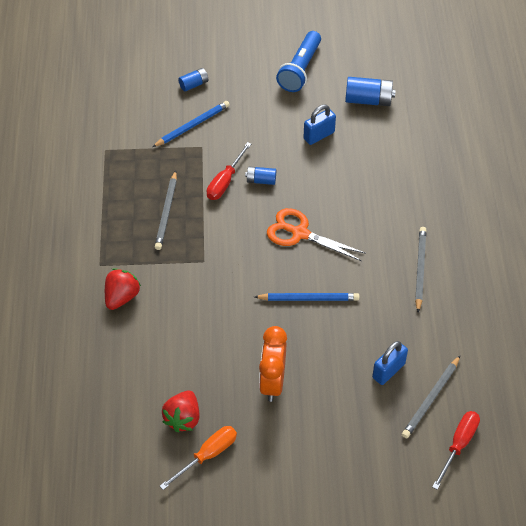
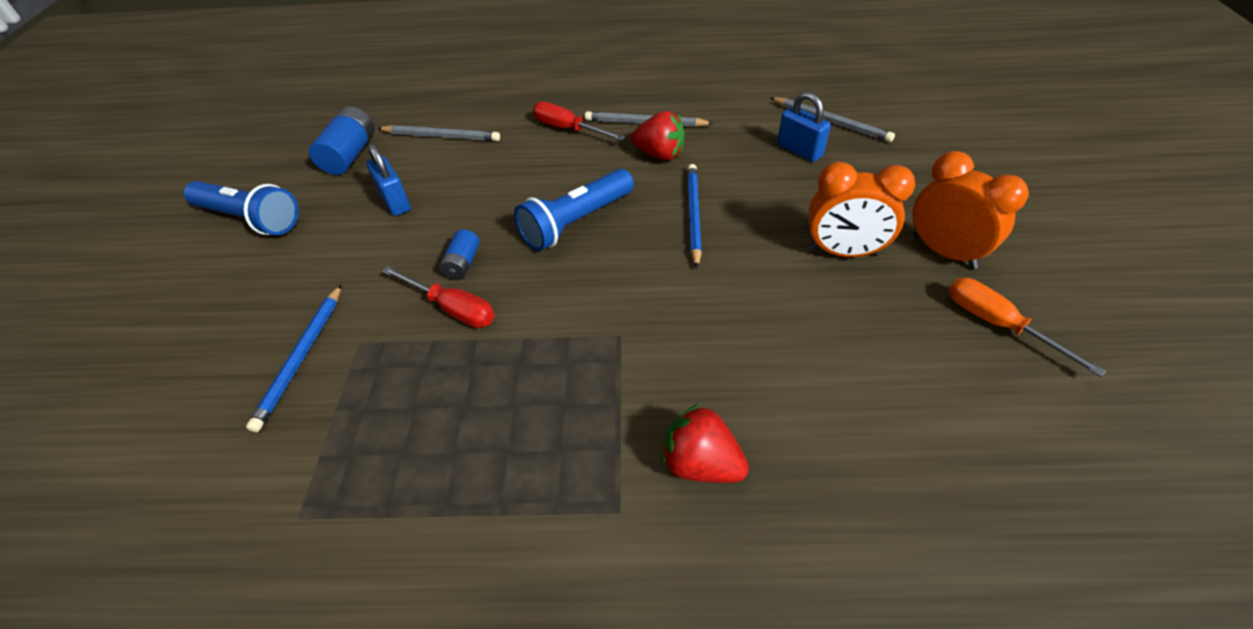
camera: 85 degrees left, 5 degrees down
blue pencil [152,101,230,147] -> blue pencil turned 135 degrees counterclockwise [246,285,341,432]
grey pencil [155,170,177,250] -> grey pencil moved to [377,125,500,141]
red strawberry [162,390,200,432] -> red strawberry moved to [631,111,685,161]
blue battery [178,68,208,92] -> none
orange scissors [267,208,366,261] -> blue flashlight [514,169,634,251]
red screwdriver [432,411,480,490] -> red screwdriver moved to [533,102,625,141]
none -> orange clock [913,151,1029,269]

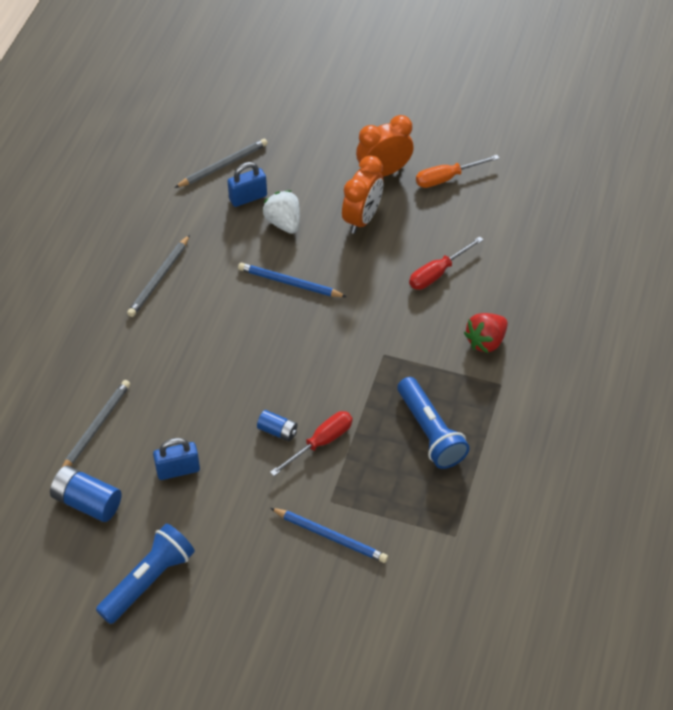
camera: 75 degrees left, 5 degrees up
blue flashlight [514,169,634,251] -> blue flashlight moved to [397,377,470,469]
red screwdriver [533,102,625,141] -> red screwdriver moved to [409,236,483,290]
red strawberry [631,111,685,161] -> none
none -> white strawberry [262,190,300,234]

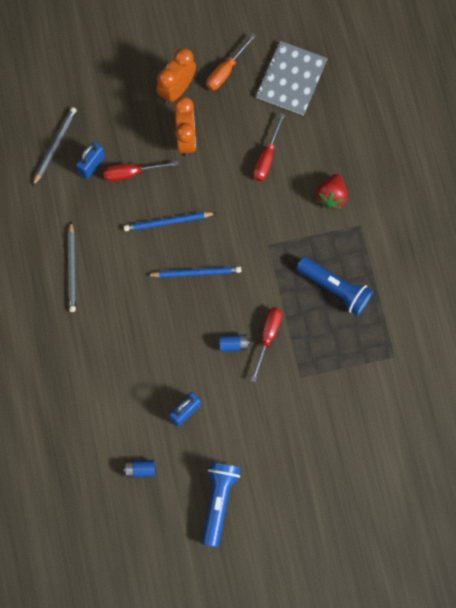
camera: 30 degrees left, 20 degrees up
blue battery [50,466,122,522] -> blue battery [124,460,155,478], size x0.59
grey pencil [62,380,130,467] -> none
white strawberry [262,190,300,234] -> red screwdriver [103,161,179,181]
blue pencil [270,508,388,563] -> blue pencil moved to [147,266,241,278]
none -> grey notebook [256,41,328,115]

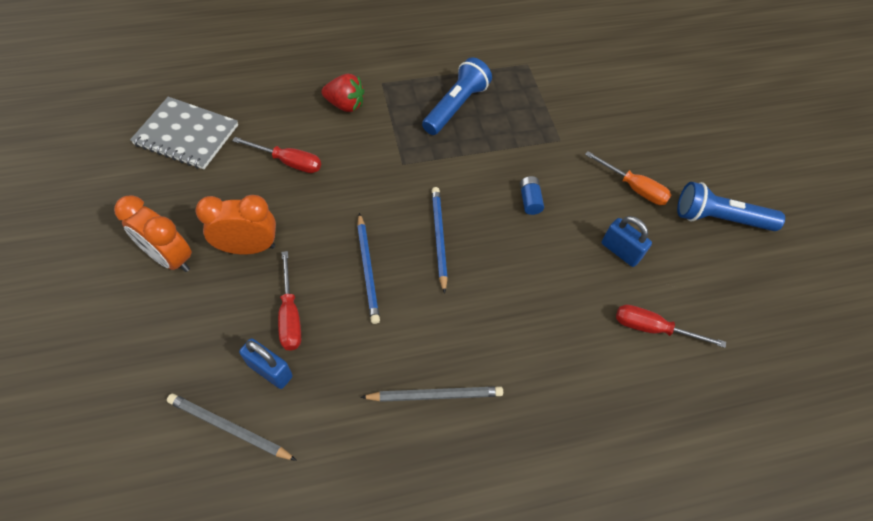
camera: 95 degrees left, 15 degrees down
blue battery [124,460,155,478] -> none
orange screwdriver [206,34,256,90] -> orange screwdriver moved to [585,151,671,205]
red screwdriver [251,307,282,382] -> red screwdriver moved to [616,304,726,348]

